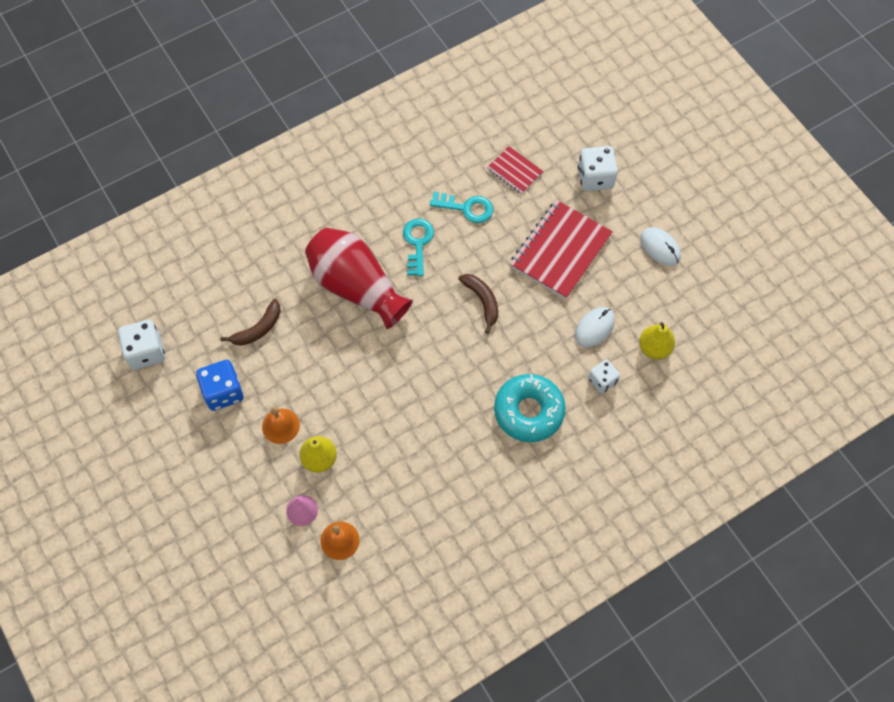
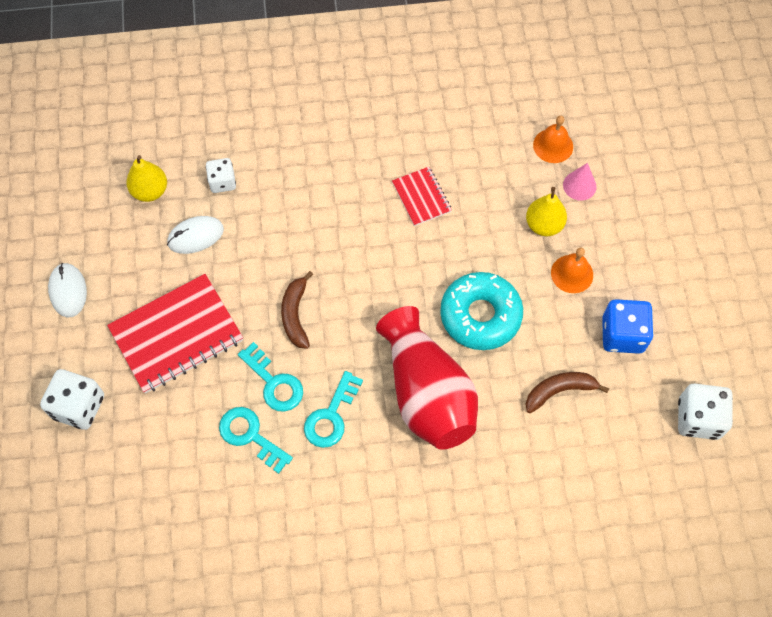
camera: 155 degrees left, 0 degrees up
red notebook [487,146,543,194] -> red notebook moved to [392,167,452,226]
turquoise donut [494,374,566,442] -> turquoise donut moved to [440,272,523,350]
none -> turquoise key [238,342,303,412]

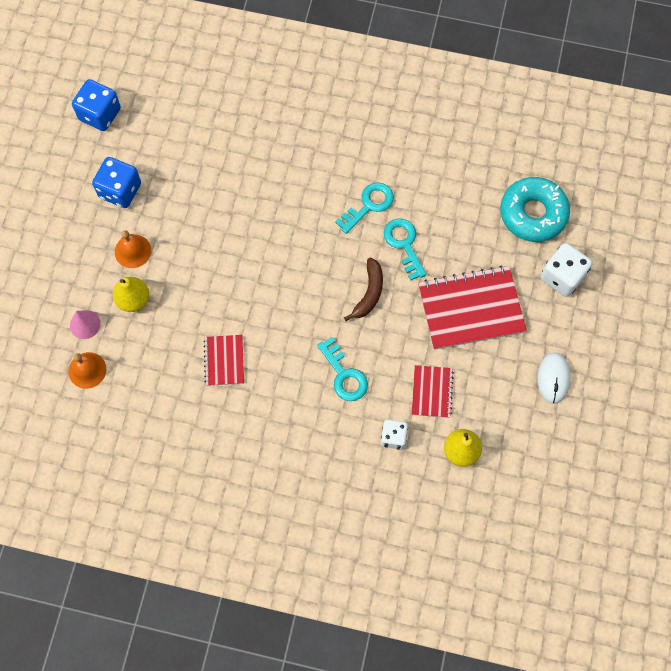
camera: 160 degrees left, 5 degrees up
white mouse [167,216,224,254] -> red notebook [412,365,454,418]
turquoise key [219,407,293,474] -> turquoise key moved to [317,337,368,401]
red vase [376,306,478,450] -> none
turquoise donut [440,272,523,350] -> turquoise donut moved to [500,177,570,242]
brown banana [526,372,609,413] -> none
white dice [678,384,733,440] -> blue dice [72,79,121,131]

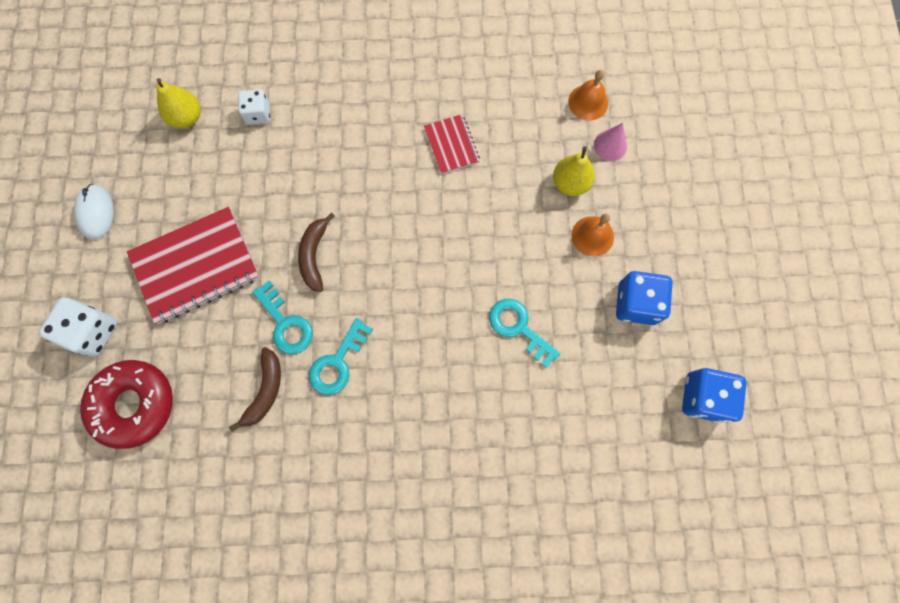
camera: 165 degrees right, 5 degrees up
turquoise key [317,337,368,401] -> turquoise key moved to [489,299,561,368]
red notebook [412,365,454,418] -> none
turquoise donut [500,177,570,242] -> red donut [80,360,173,449]
none -> brown banana [229,347,281,432]

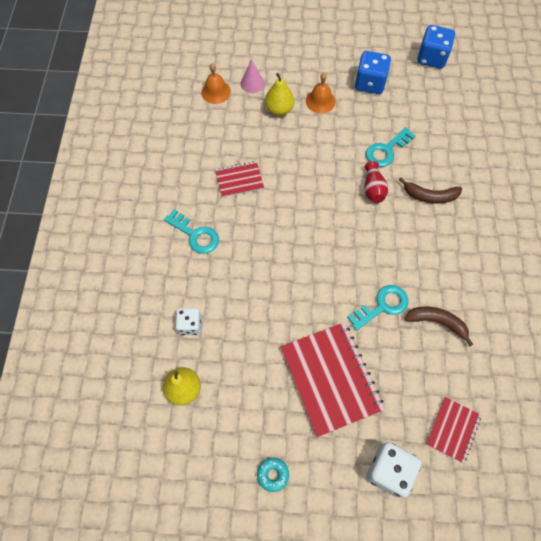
camera: 85 degrees left, 10 degrees down
white mouse [73,184,114,240] -> turquoise donut [257,458,289,492]
red donut [80,360,173,449] -> red notebook [426,397,481,463]
brown banana [298,213,335,292] -> brown banana moved to [399,177,462,204]
turquoise key [309,318,373,395] -> turquoise key moved to [164,209,219,254]
none -> red vase [364,161,388,203]

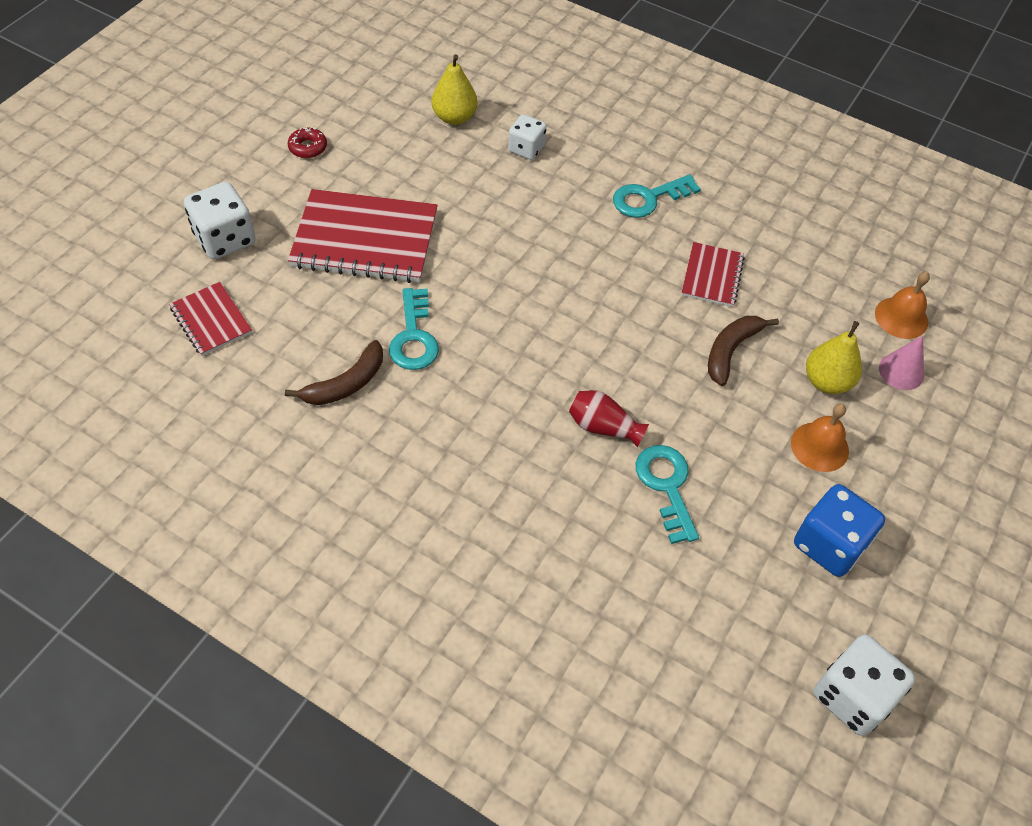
camera: 115 degrees right, 10 degrees down
turquoise donut [257,458,289,492] -> red donut [288,128,327,158]
brown banana [399,177,462,204] -> brown banana moved to [708,316,779,386]
blue dice [417,25,455,69] -> white dice [814,634,915,736]

